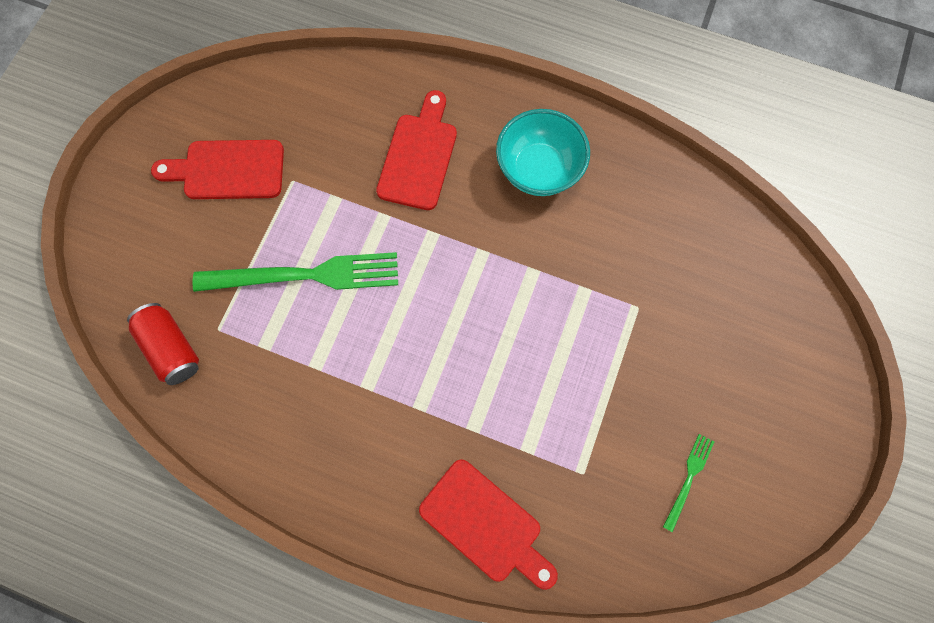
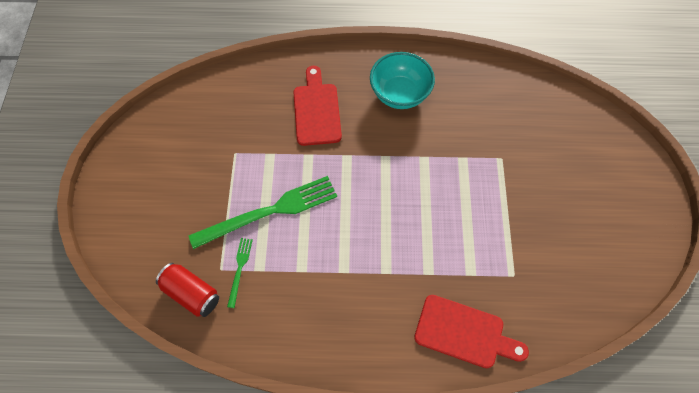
camera: 20 degrees left, 10 degrees down
red cutting board [151,140,284,199] -> none
green fork [663,434,714,532] -> green fork moved to [227,238,253,308]

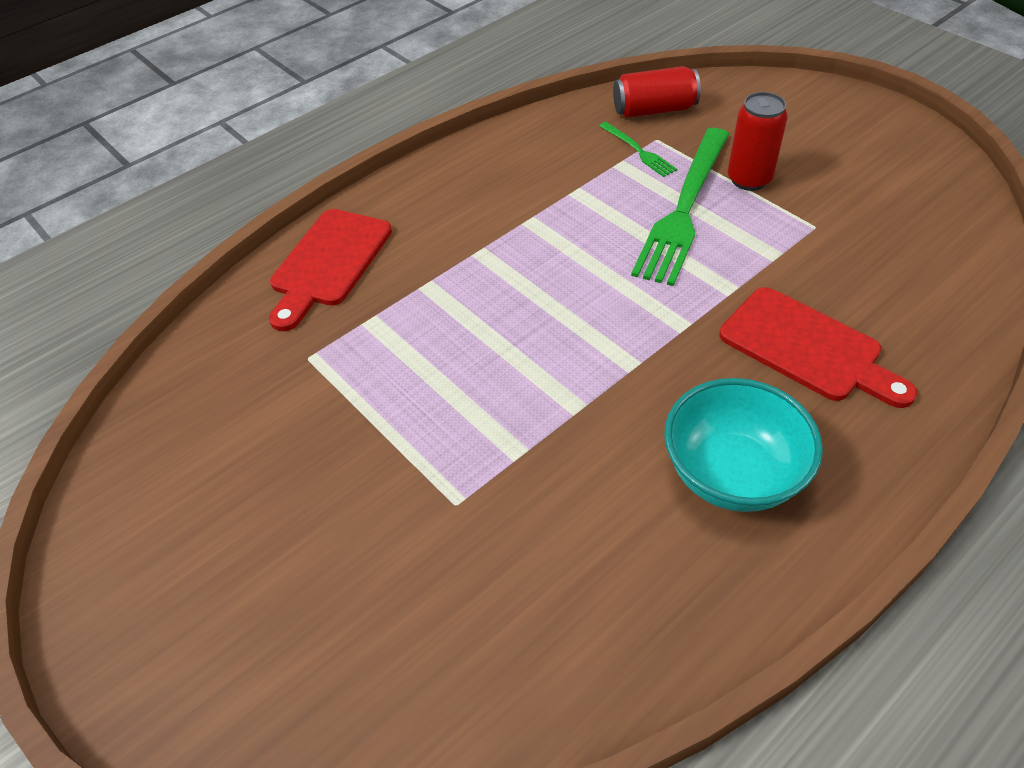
camera: 140 degrees right, 15 degrees down
red cutting board [414,295,529,368] -> red cutting board turned 45 degrees counterclockwise [269,209,392,331]
none -> red can [728,92,788,191]

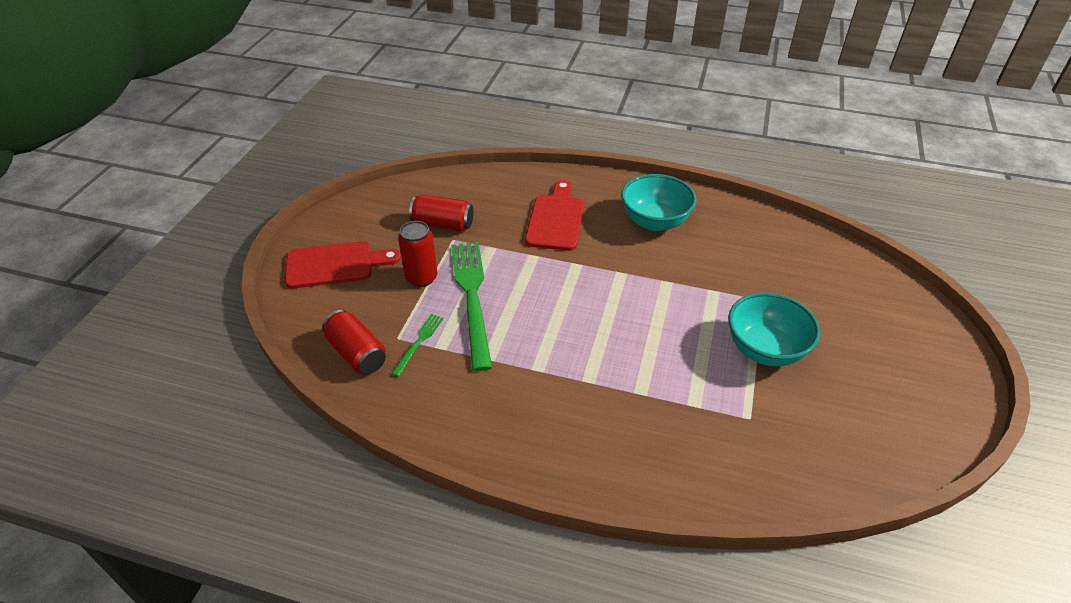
camera: 125 degrees left, 5 degrees down
red cutting board [269,209,392,331] -> red cutting board moved to [285,241,401,289]
green fork [631,128,729,286] -> green fork turned 90 degrees counterclockwise [451,242,492,371]
none -> red can [409,195,473,231]
none -> turquoise bowl [728,292,820,366]

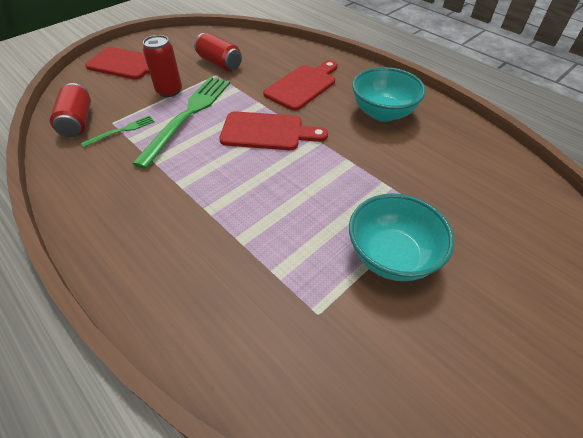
camera: 30 degrees right, 5 degrees up
none -> red cutting board [219,111,328,150]

